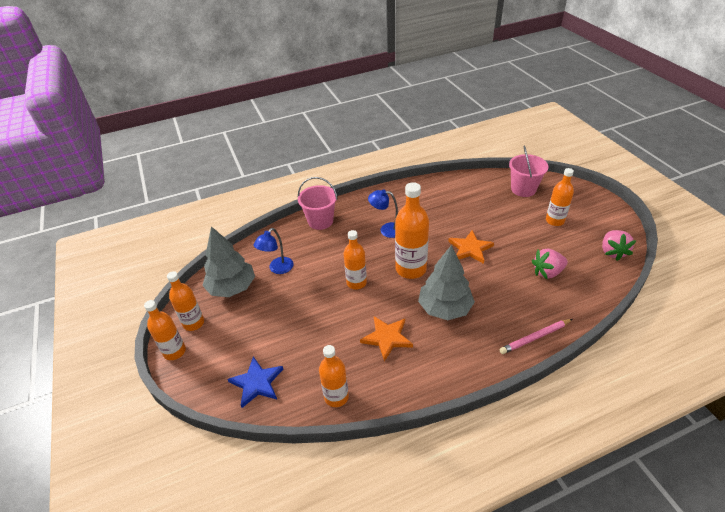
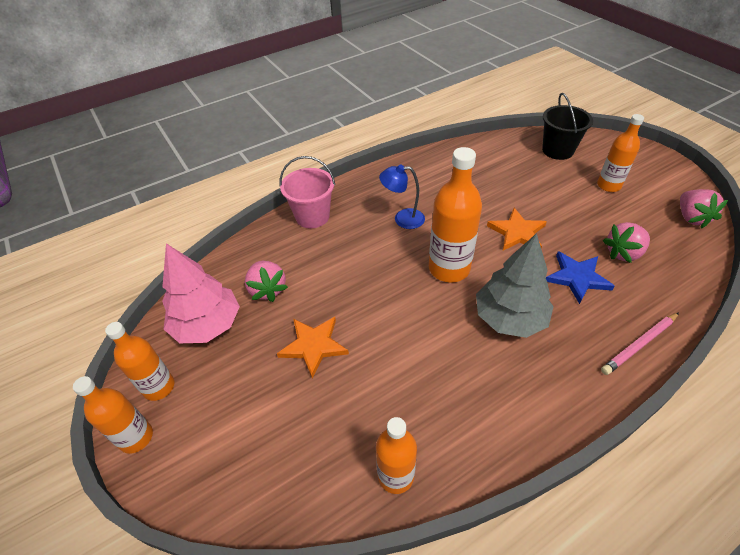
camera: 10 degrees left, 5 degrees up
grey tree [202,226,255,297] -> pink tree [162,243,240,343]
blue star [227,356,283,408] -> blue star moved to [546,251,615,304]
blue lamp [254,228,293,274] -> pink strawberry [245,261,288,302]
orange bottle [343,230,367,290] -> none
orange star [360,316,413,361] -> orange star moved to [277,317,349,379]
pink bucket [509,145,549,197] -> black bucket [542,93,593,160]

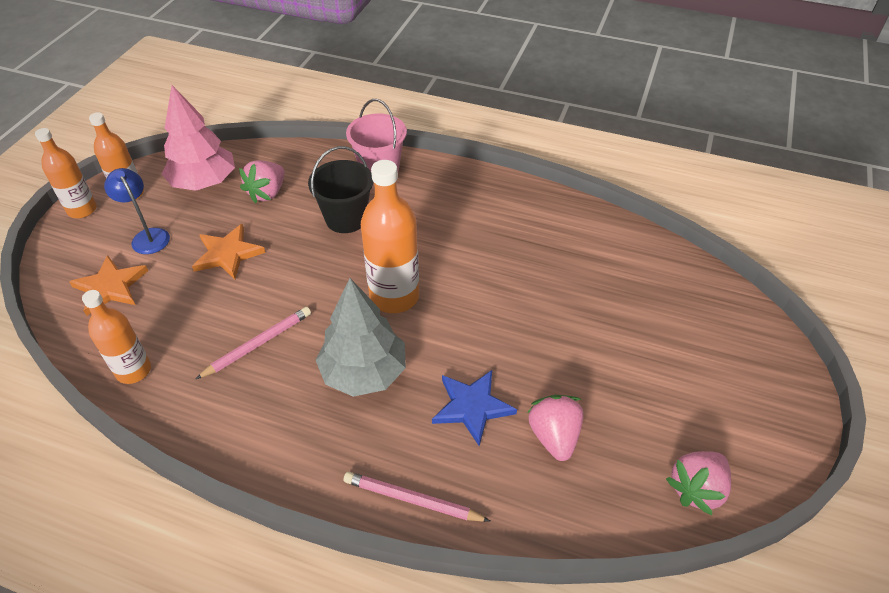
camera: 50 degrees right, 0 degrees up
blue lamp [379,165,425,229] -> blue lamp moved to [104,168,170,254]
orange star [487,208,547,250] -> orange star moved to [69,255,148,316]
black bucket [542,93,593,160] -> black bucket moved to [308,146,373,233]
orange bottle [597,114,644,192] -> none
pink strawberry [603,222,650,263] -> pink strawberry turned 60 degrees clockwise [527,395,584,461]
none -> pink pencil [196,307,311,379]

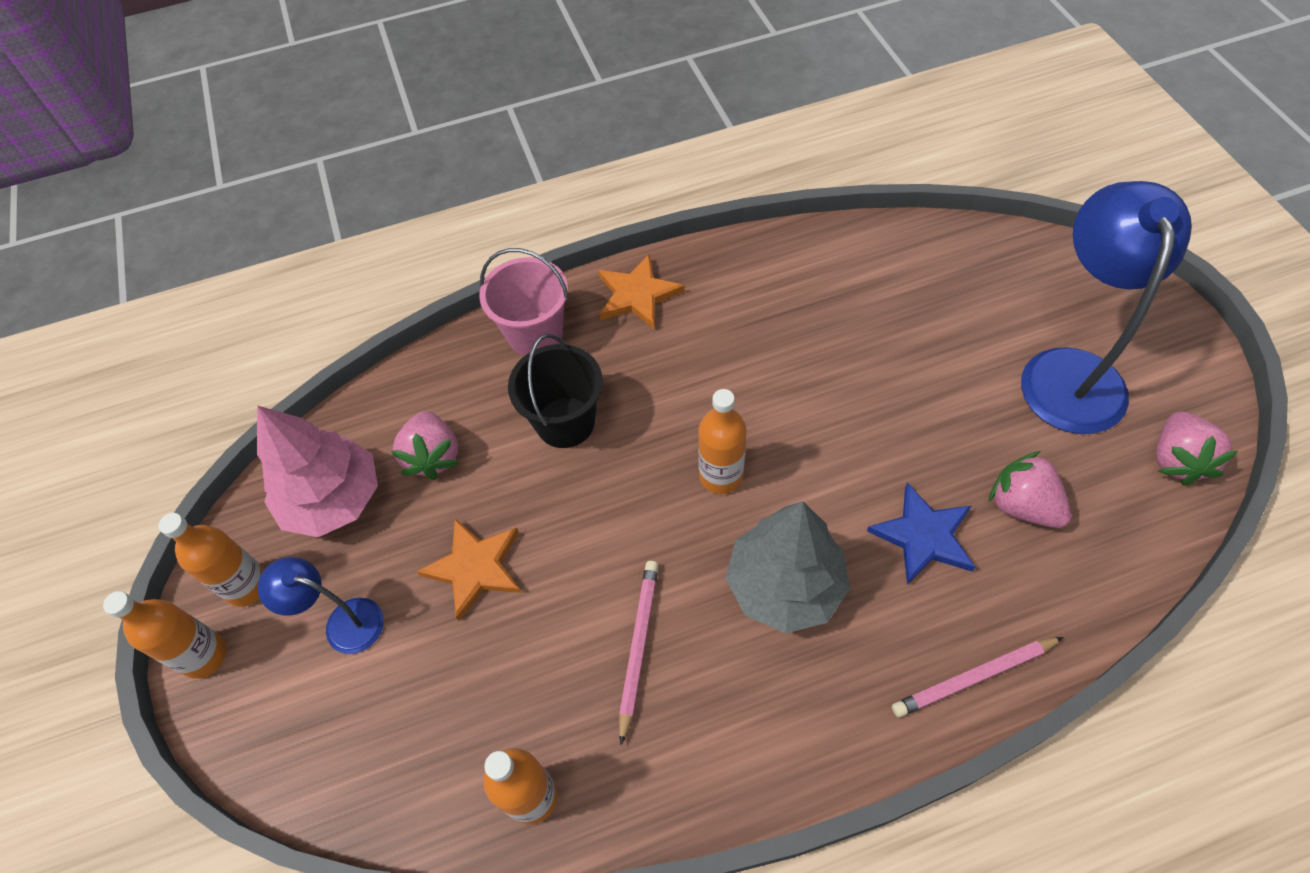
camera: 35 degrees left, 10 degrees up
orange star [69,255,148,316] -> orange star moved to [598,254,685,330]
orange bottle [361,160,419,313] -> orange bottle [698,389,747,494], size x0.64
none -> blue lamp [1021,181,1192,434]

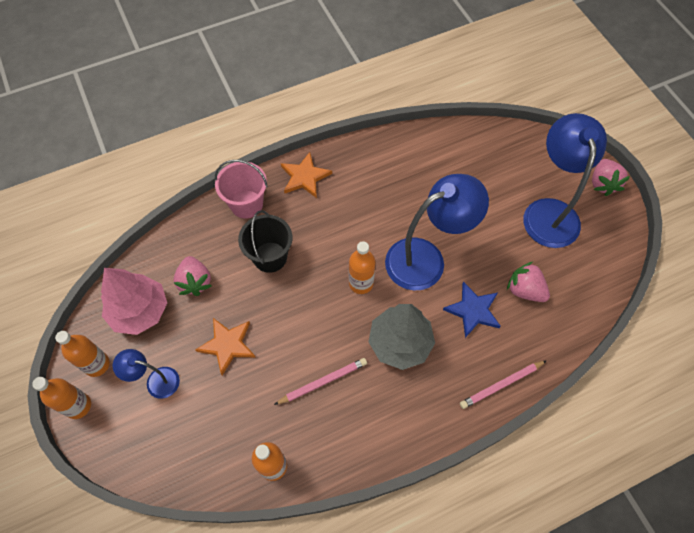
camera: 10 degrees left, 5 degrees up
pink pencil [619,561,659,745] -> pink pencil turned 60 degrees clockwise [274,358,367,405]
pink strawberry [1156,411,1238,485] -> pink strawberry moved to [592,159,630,196]
none -> blue lamp [385,174,489,290]

